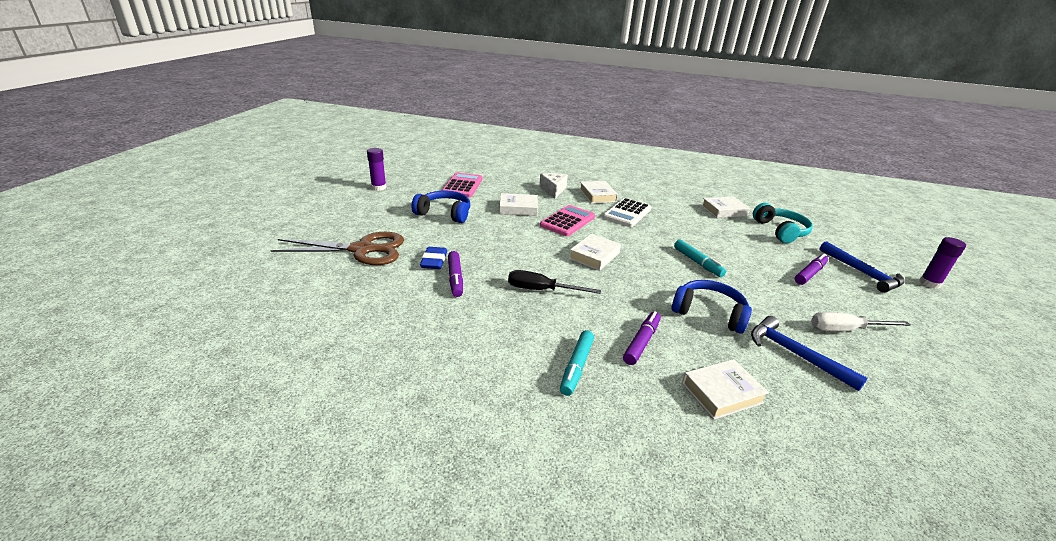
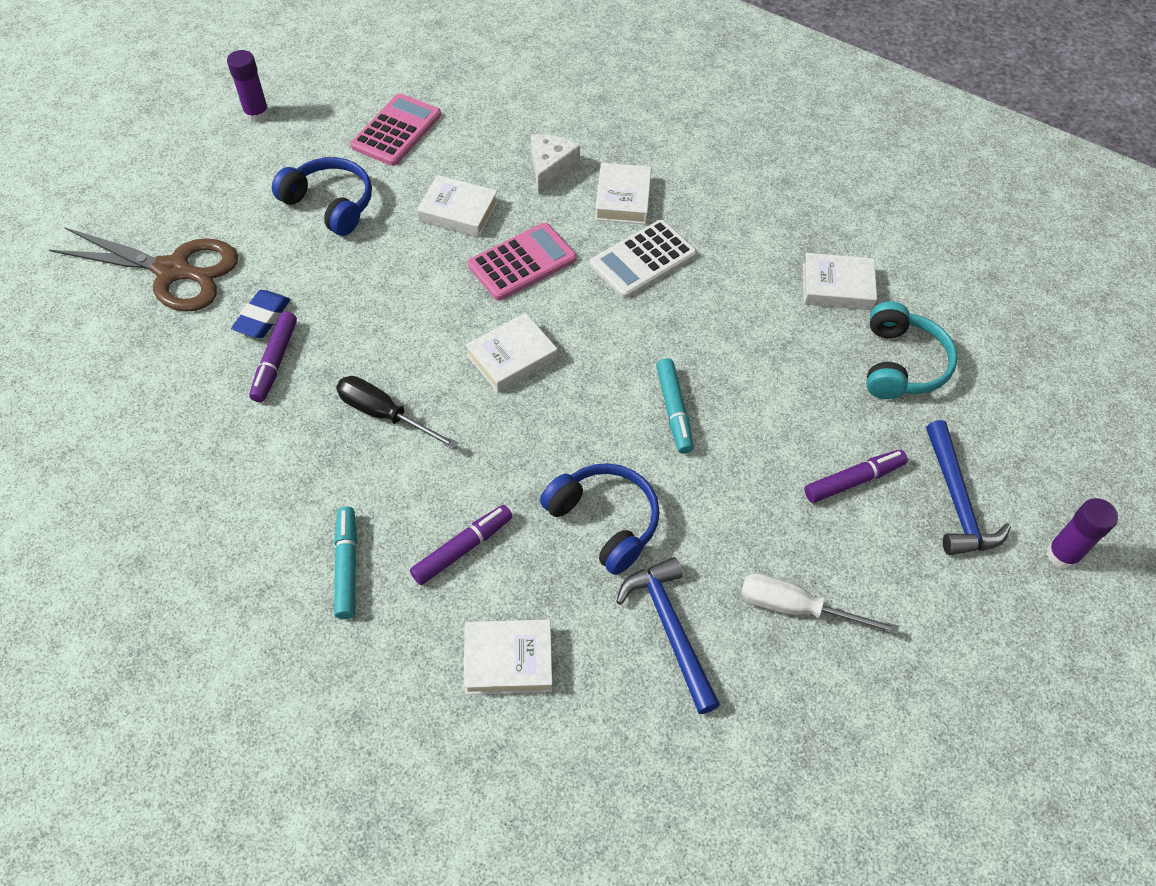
camera: 20 degrees right, 25 degrees up
turquoise marker [560,330,594,396] -> turquoise marker turned 135 degrees clockwise [334,507,357,619]

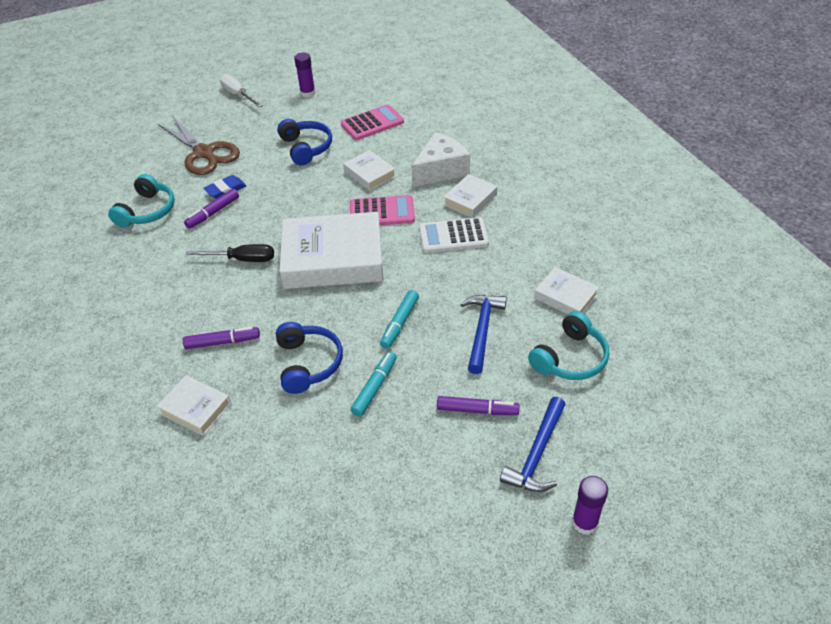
camera: 35 degrees right, 10 degrees down
turquoise marker [334,507,357,619] -> turquoise marker moved to [351,351,397,417]
black screwdriver [336,376,458,450] -> black screwdriver turned 120 degrees clockwise [186,244,274,262]
white book [466,313,558,393] -> white book [279,212,384,289], size x2.06
white cheese [531,134,580,195] -> white cheese [411,132,470,187], size x1.50
blue hammer [616,557,720,714] -> blue hammer moved to [461,295,507,374]
white screwdriver [741,573,899,635] -> white screwdriver moved to [220,75,263,107]
none -> turquoise headphones [108,174,175,228]

